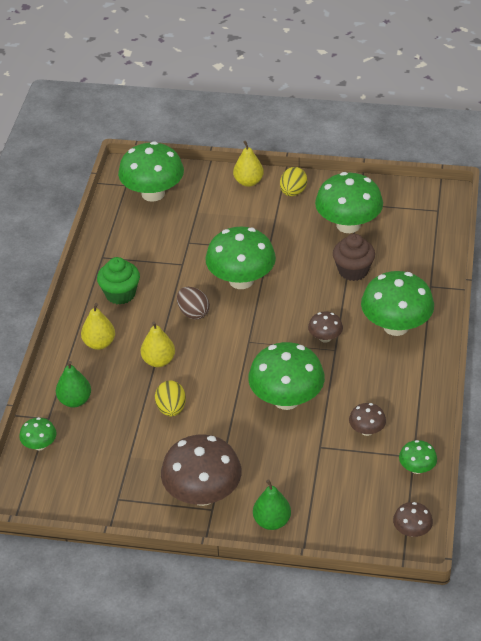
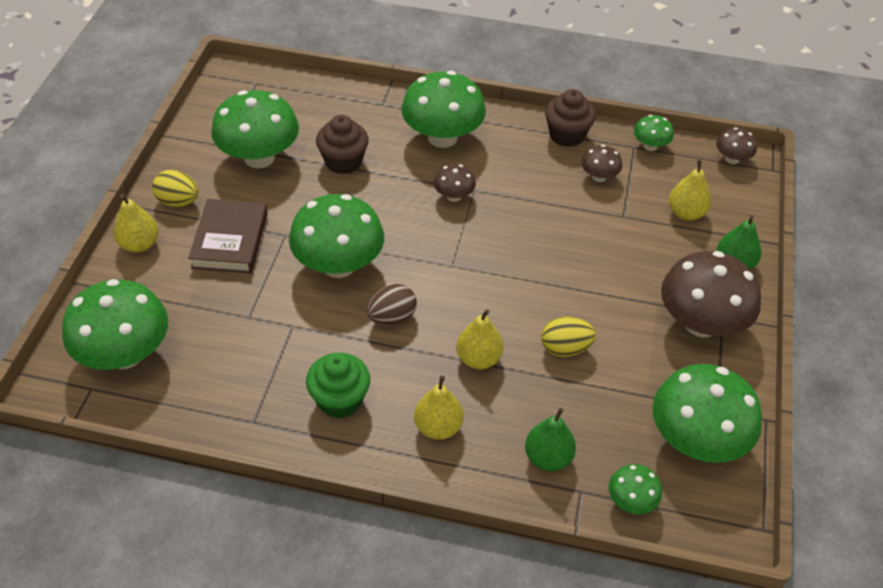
camera: 90 degrees left, 5 degrees up
green mushroom [248,342,325,410] -> green mushroom moved to [652,364,762,463]
none -> brown book [188,199,268,273]
none -> brown cupcake [545,89,596,147]
none -> yellow pear [669,160,711,221]

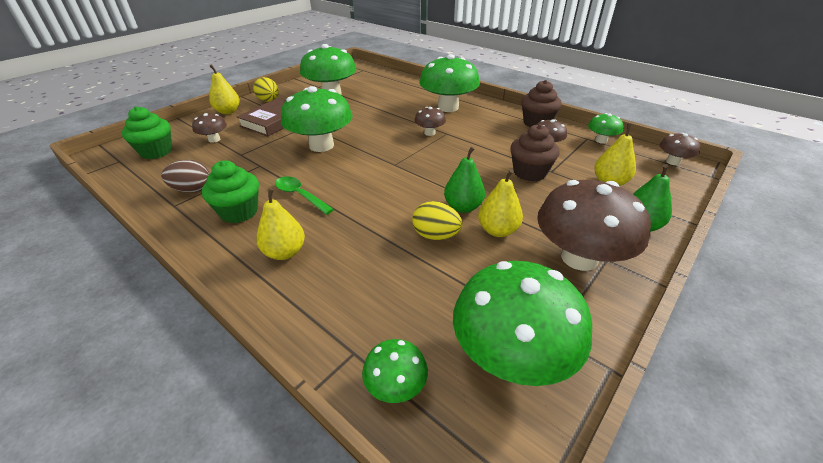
camera: 30 degrees right, 10 degrees down
green mushroom [62,279,168,370] -> green cupcake [122,106,173,159]
brown cupcake [316,115,369,174] -> brown cupcake moved to [510,124,559,182]
brown egg [367,284,417,326] -> brown egg moved to [161,160,210,193]
yellow pear [456,309,503,369] -> yellow pear moved to [478,169,523,237]
green pear [525,408,576,471] -> green pear moved to [444,147,485,213]
none -> brown mushroom [192,113,227,143]
none -> green spoon [275,176,334,215]

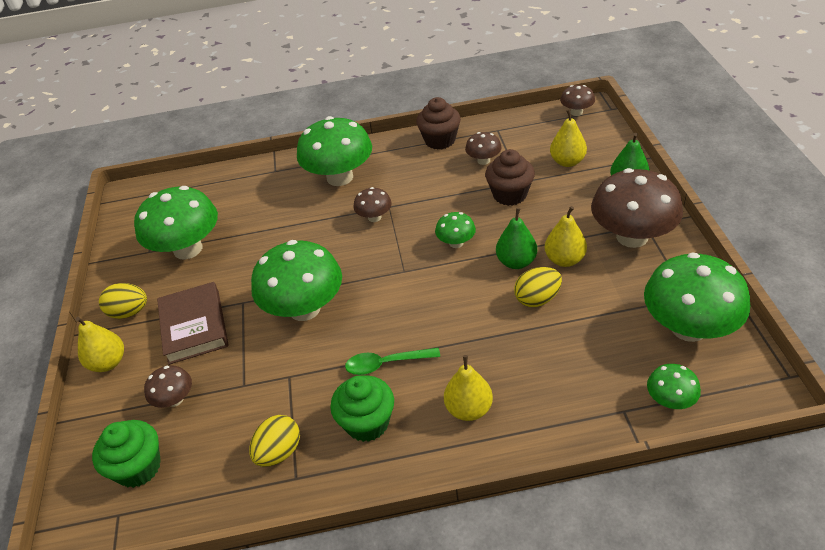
camera: 45 degrees left, 5 degrees up
brown egg [161,160,210,193] -> yellow egg [249,415,300,467]
green mushroom [588,113,624,144] -> green mushroom moved to [435,212,476,248]

